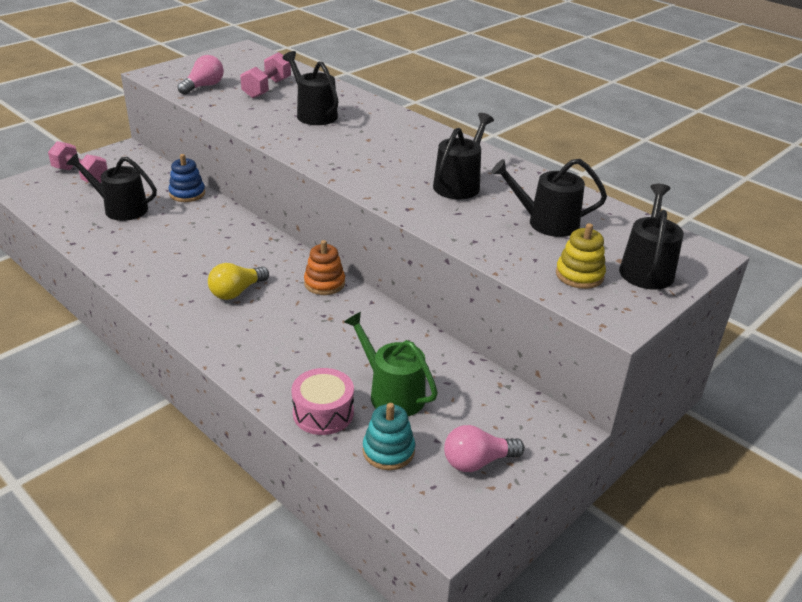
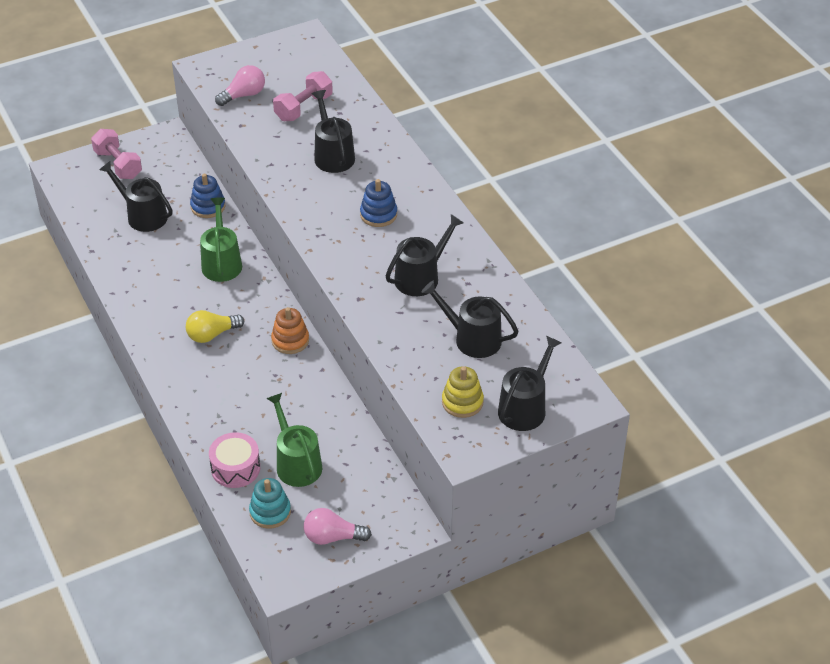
camera: 20 degrees right, 10 degrees up
none -> green watering can [200,197,242,282]
none -> blue stacking toy [360,179,397,227]

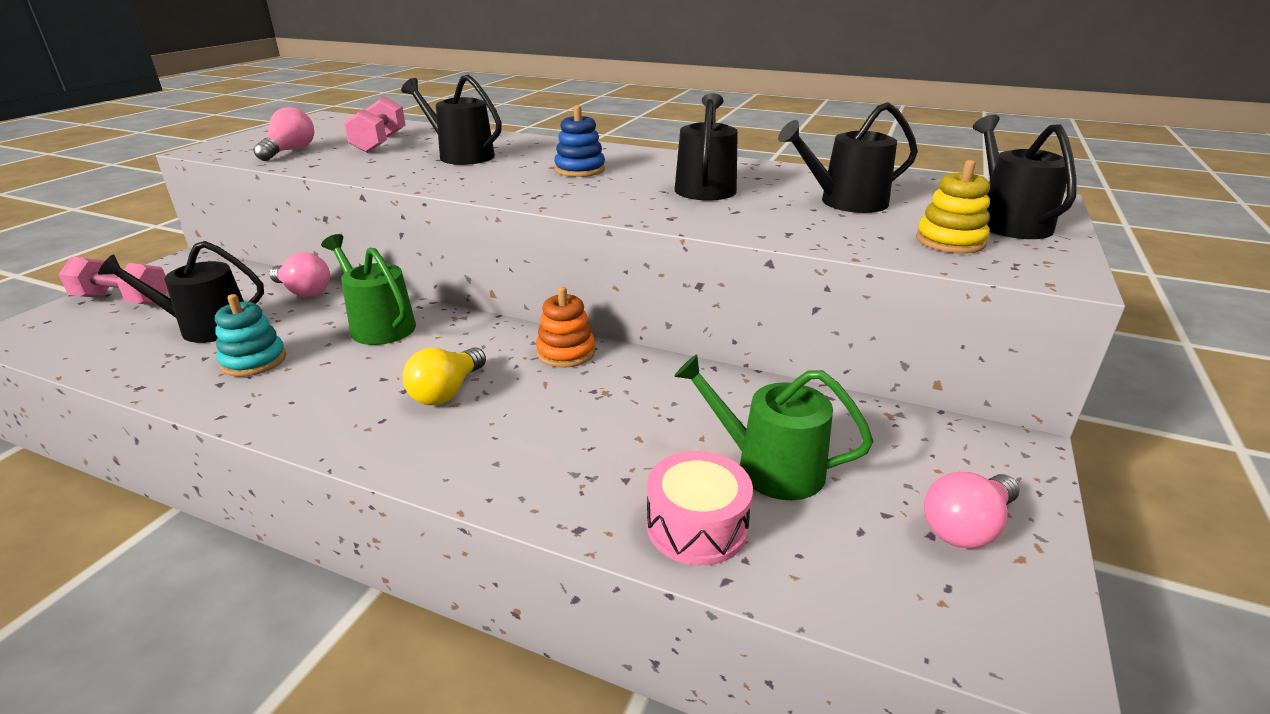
camera: 40 degrees left, 15 degrees down
blue stacking toy [190,174,225,218] -> pink light bulb [269,253,330,297]
turquoise stacking toy [249,478,291,529] -> turquoise stacking toy moved to [215,294,286,377]

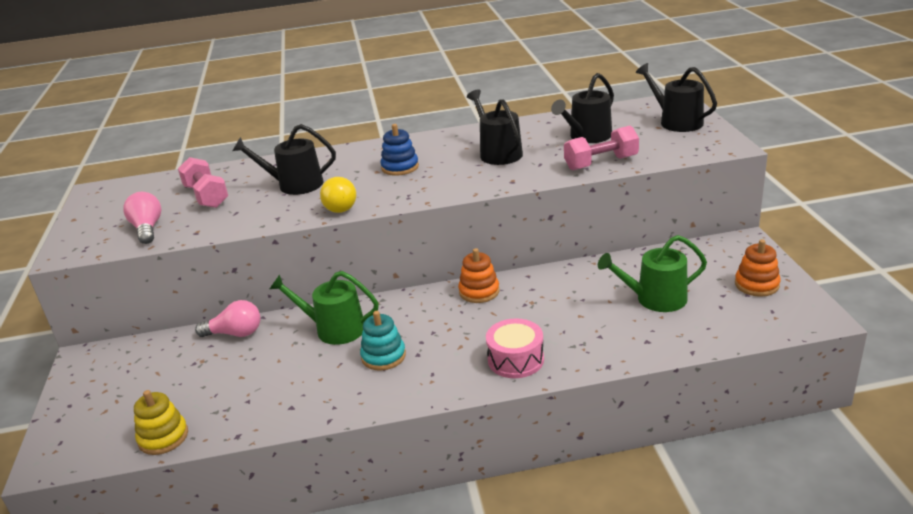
camera: 30 degrees left, 0 degrees up
pink dumbbell [58,256,168,305] -> pink dumbbell moved to [564,126,639,170]
black watering can [98,241,264,343] -> none
turquoise stacking toy [215,294,286,377] -> turquoise stacking toy moved to [360,311,406,371]
yellow light bulb [403,348,486,405] -> yellow light bulb moved to [320,177,356,213]
pink drum [647,451,753,566] -> pink drum moved to [486,318,544,378]
yellow stacking toy [916,160,990,254] -> yellow stacking toy moved to [134,390,188,455]
pink light bulb [924,472,1019,549] -> orange stacking toy [735,239,780,297]

